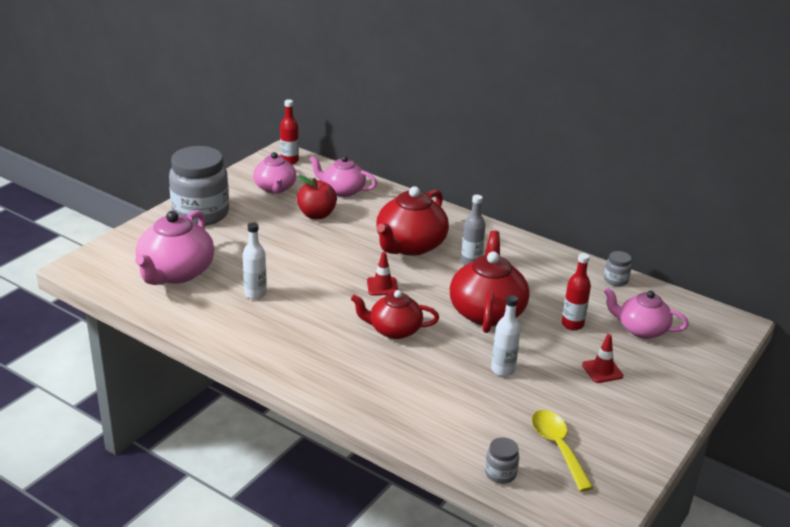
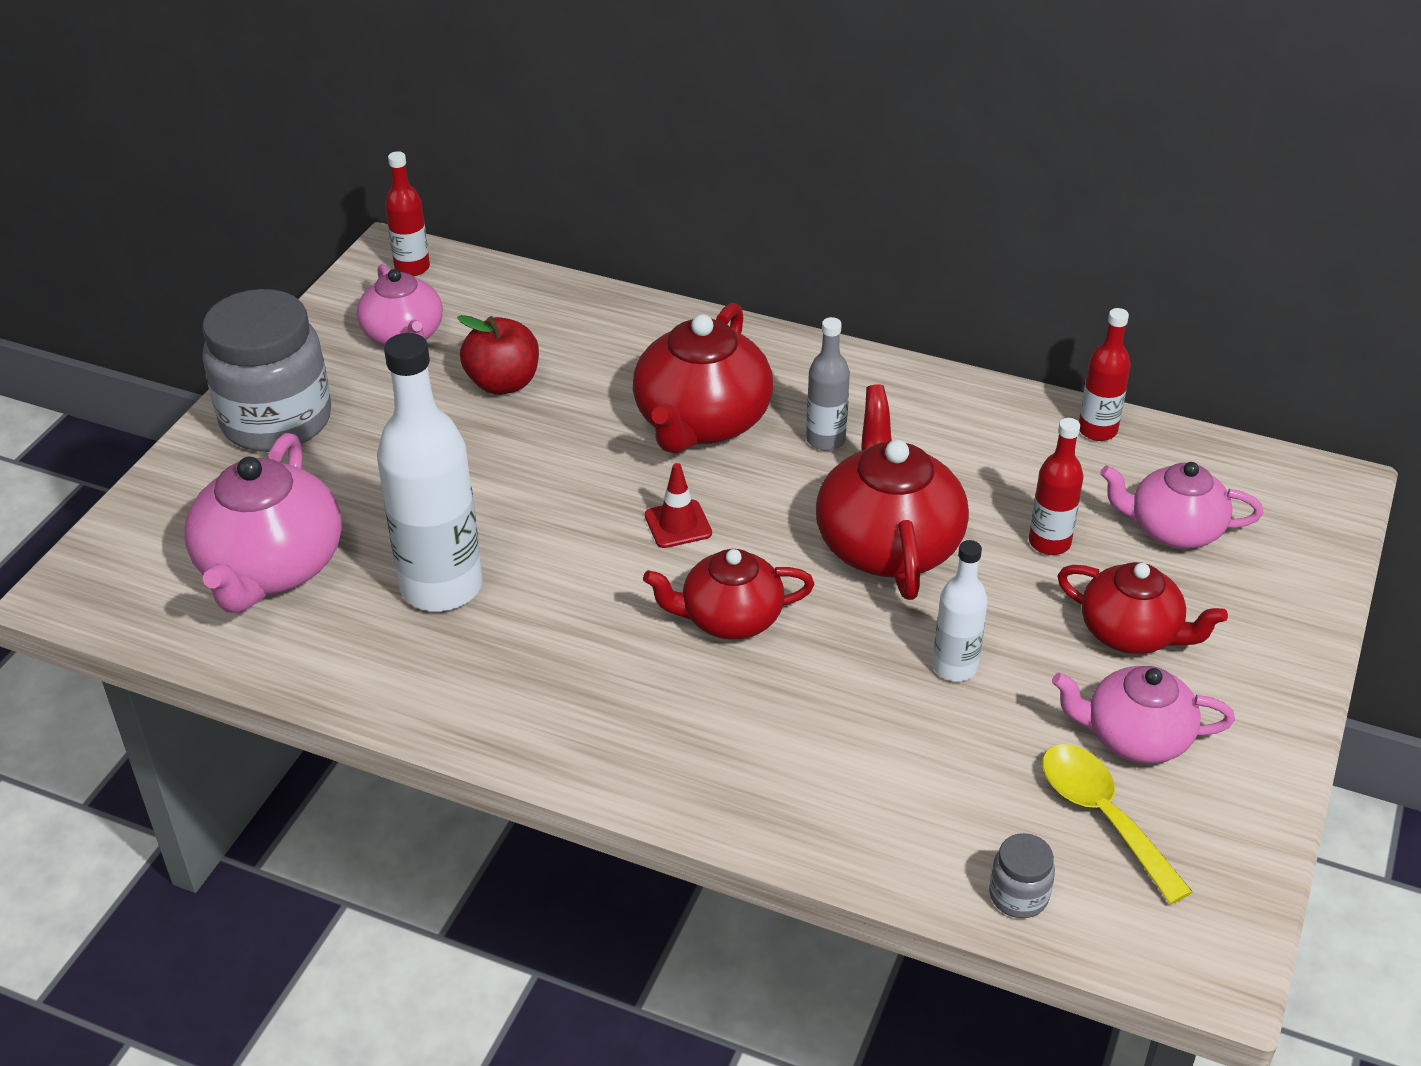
camera: 10 degrees left, 10 degrees up
white bottle [243,223,267,299] -> white bottle [377,333,483,611], size x1.91
pink teapot [309,156,377,197] -> pink teapot moved to [1052,666,1235,764]
red traffic cone [582,334,623,383] -> red teapot [1057,562,1228,654]
grey jar [604,251,632,286] -> red bottle [1079,308,1131,441]

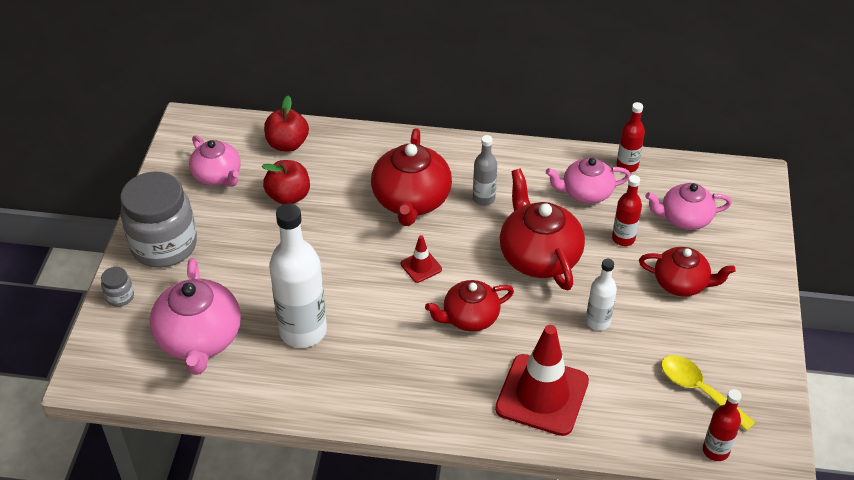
camera: 15 degrees left, 5 degrees up
red bottle [385,151,430,276] -> red bottle moved to [703,389,742,461]
grey jar [989,833,1055,918] -> grey jar moved to [101,267,134,307]
pink teapot [1052,666,1235,764] -> pink teapot moved to [546,158,631,204]
none -> red apple [264,96,309,152]
none -> red traffic cone [495,325,589,436]

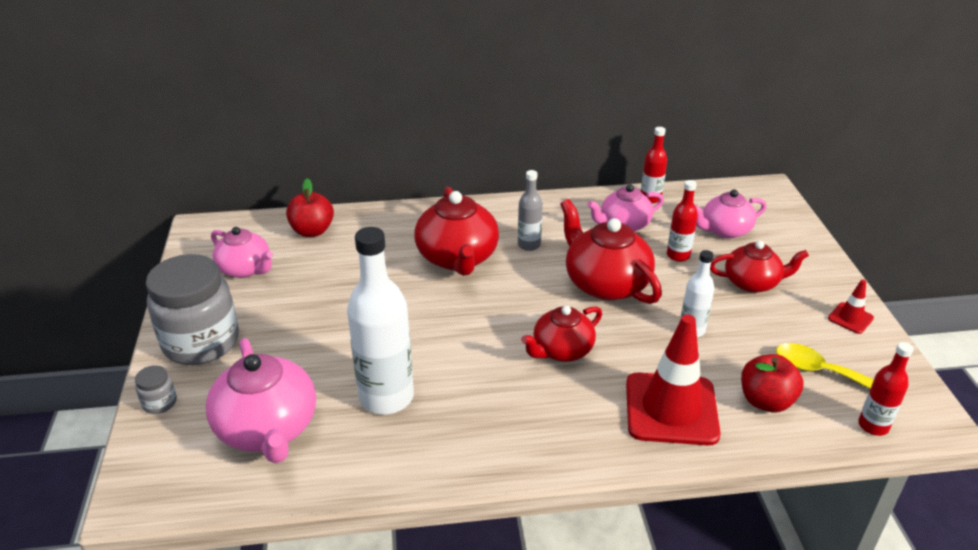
camera: 15 degrees left, 10 degrees down
red apple [262,160,310,205] -> red apple moved to [741,354,803,412]
red traffic cone [401,235,442,283] -> red traffic cone moved to [828,279,874,334]

